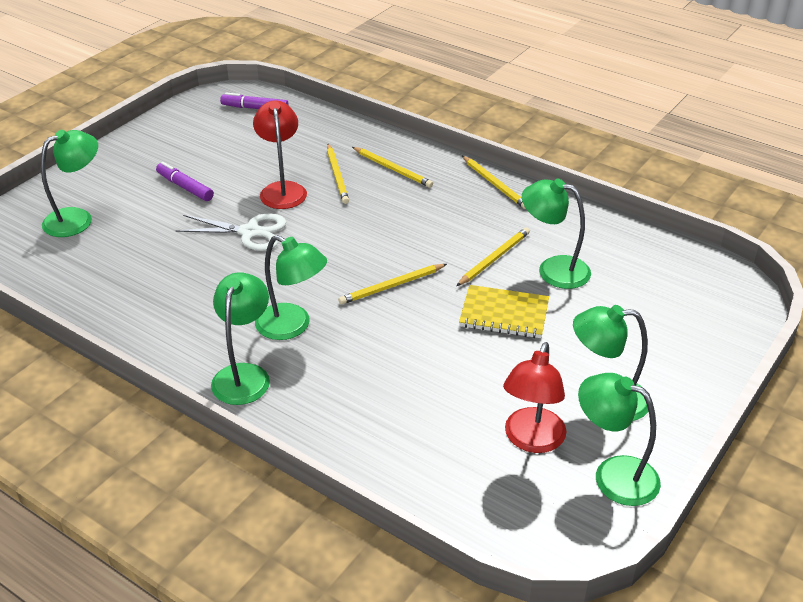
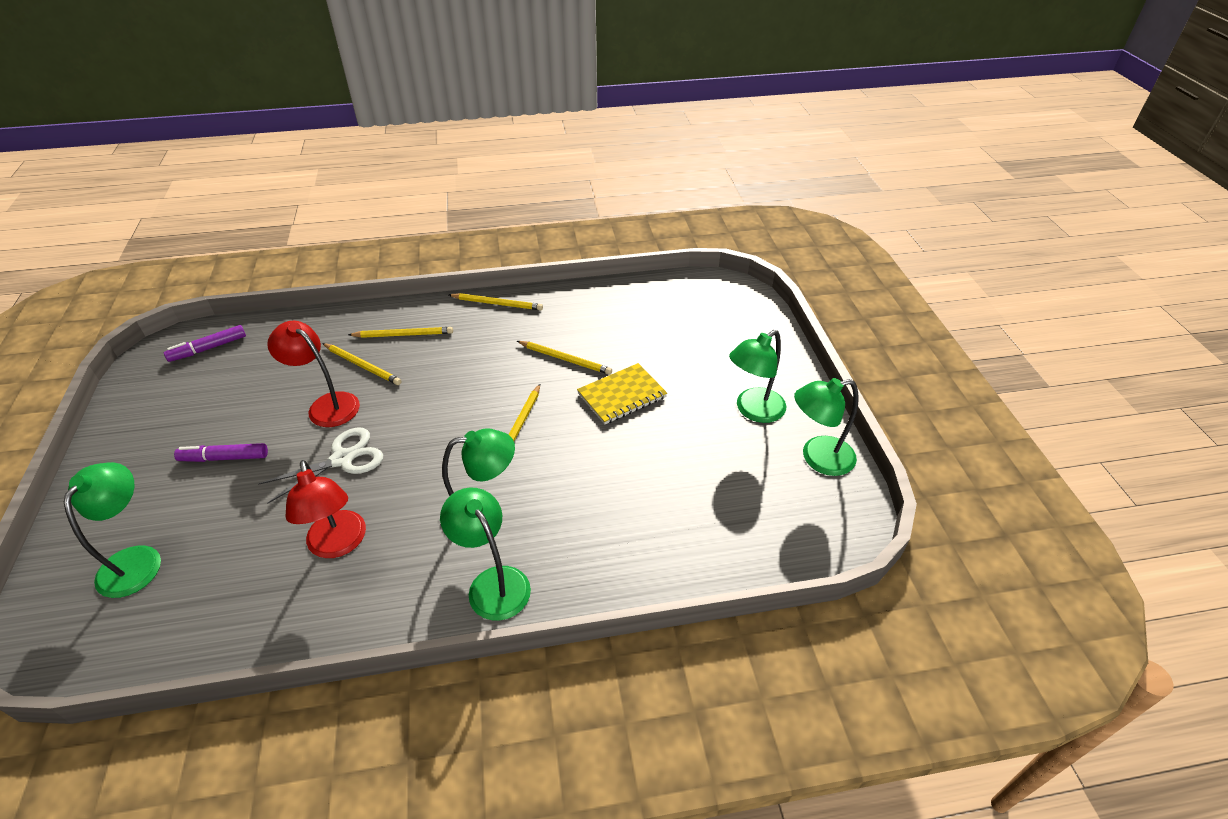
camera: 45 degrees left, 5 degrees up
yellow pencil [457,227,530,286] -> yellow pencil turned 120 degrees clockwise [517,341,612,375]
red lamp [503,342,567,453] -> red lamp moved to [286,460,366,558]
green lamp [522,179,591,289] -> none

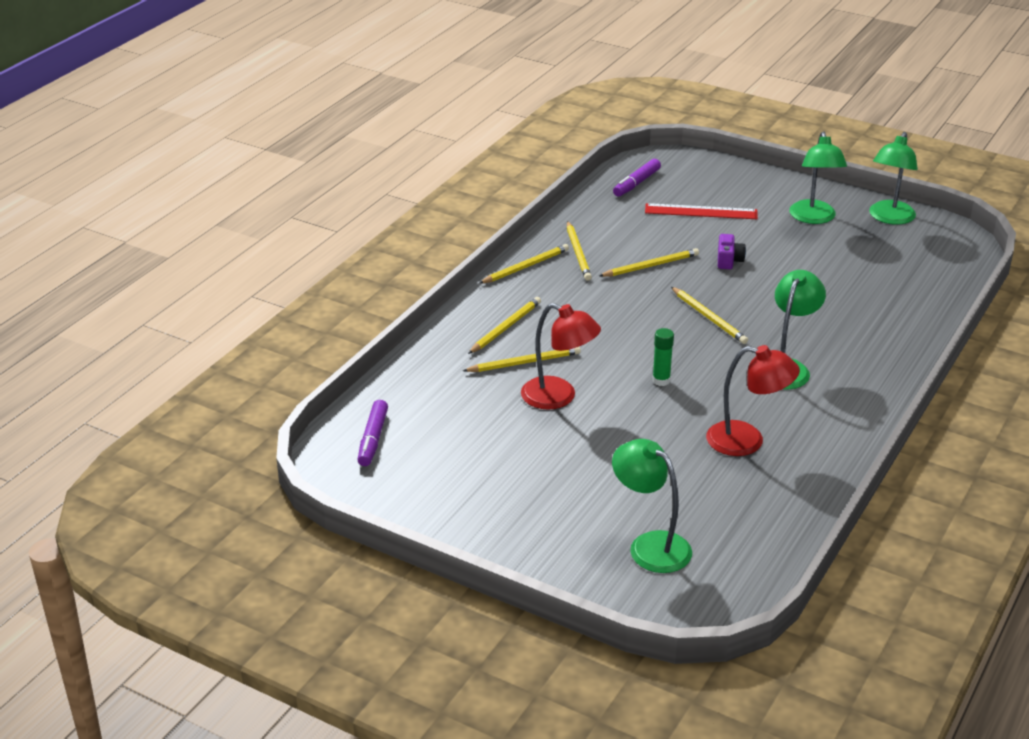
camera: 50 degrees left, 10 degrees down
purple marker [174,443,268,462] -> purple marker moved to [613,159,661,196]
white scissors [258,428,383,504] -> none
red lamp [267,321,360,427] -> red lamp turned 135 degrees counterclockwise [521,303,601,410]
green lamp [440,487,531,621] -> none
yellow notebook [577,363,667,425] -> purple camera [718,234,746,269]
none -> yellow pencil [567,221,592,281]
none -> red ruler [645,203,758,219]
none -> green glue stick [652,328,674,386]

